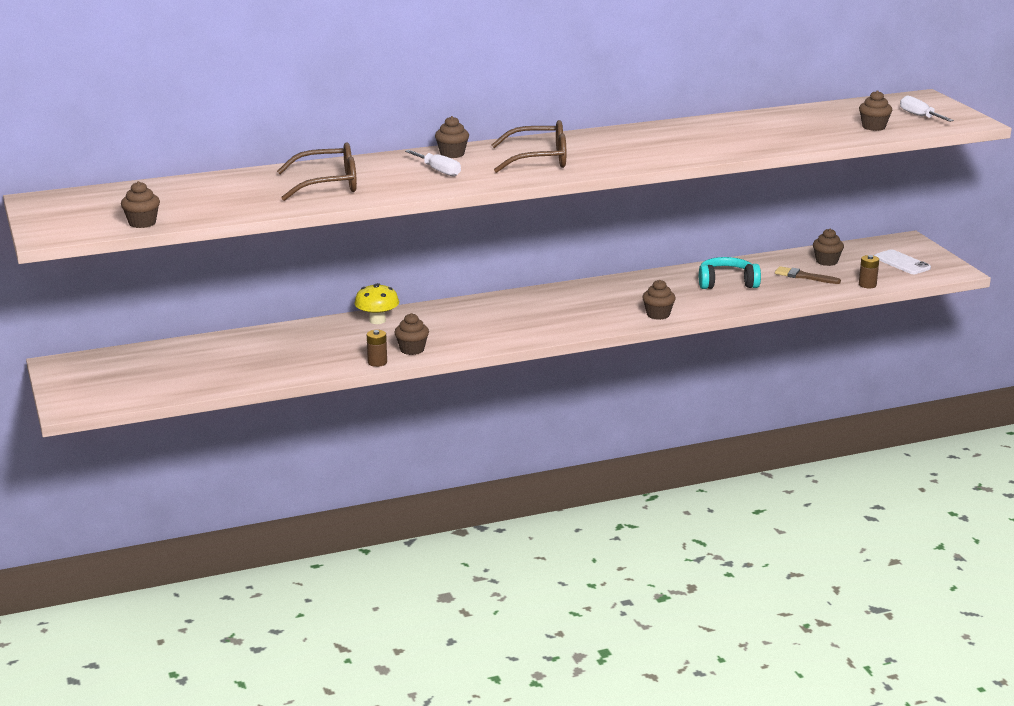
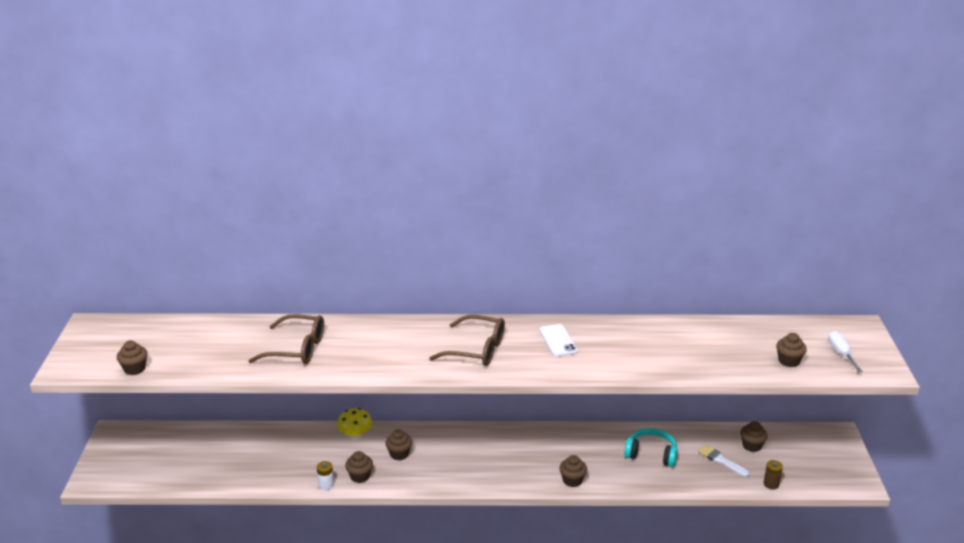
camera: 20 degrees right, 5 degrees up
brown battery [367,330,387,367] -> white battery [317,461,334,491]
white screwdriver [405,150,461,177] -> none
brown cupcake [435,116,469,158] -> brown cupcake moved to [385,429,412,460]
brown brush [775,266,841,284] -> white brush [698,445,750,477]
white phone [874,249,931,274] -> white phone moved to [539,324,578,357]

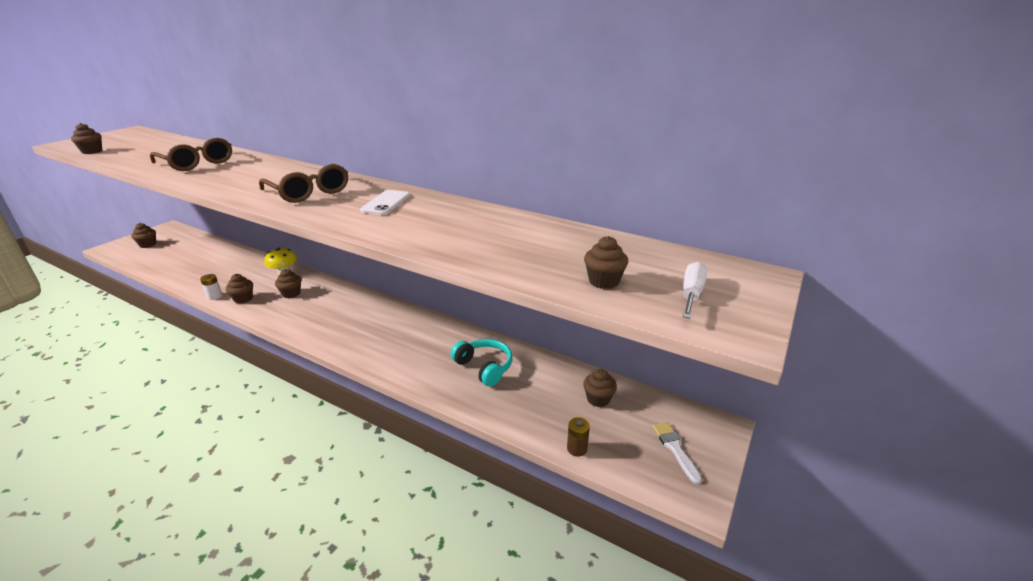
camera: 30 degrees right, 0 degrees up
brown cupcake [559,455,587,487] -> brown cupcake moved to [131,223,156,248]
white brush [698,445,750,477] -> white brush moved to [652,422,702,484]

